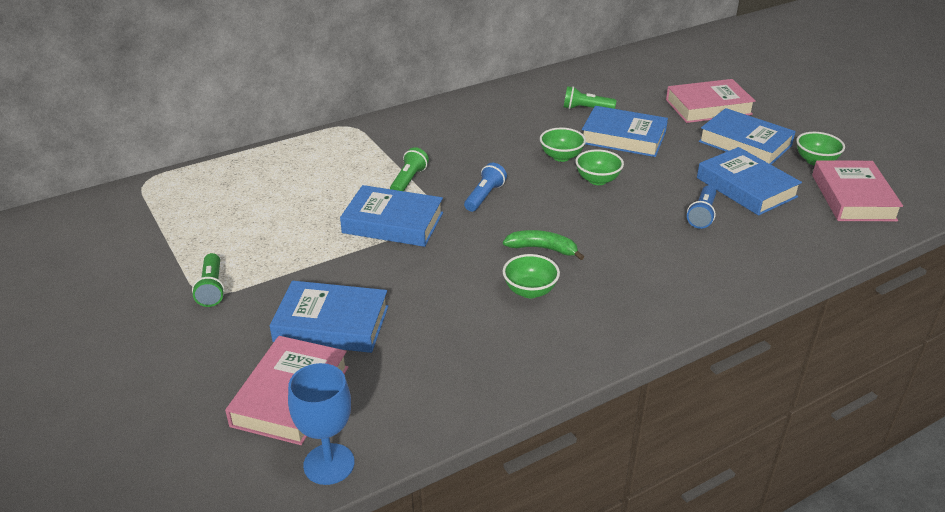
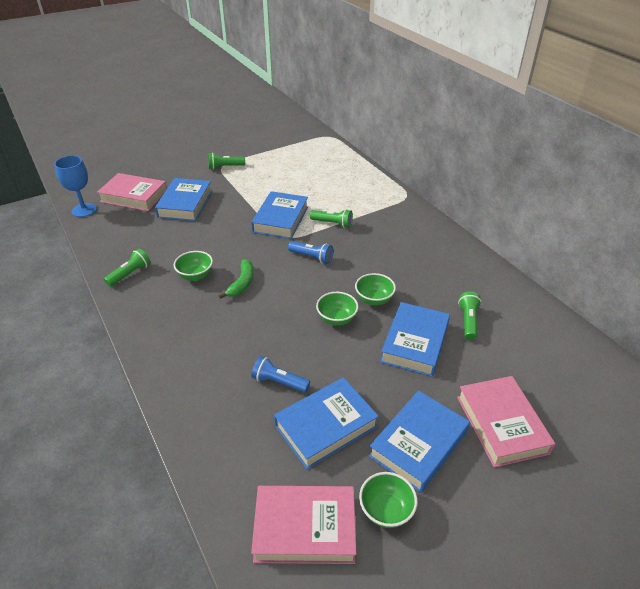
camera: 90 degrees right, 5 degrees up
none -> green flashlight [104,249,151,287]

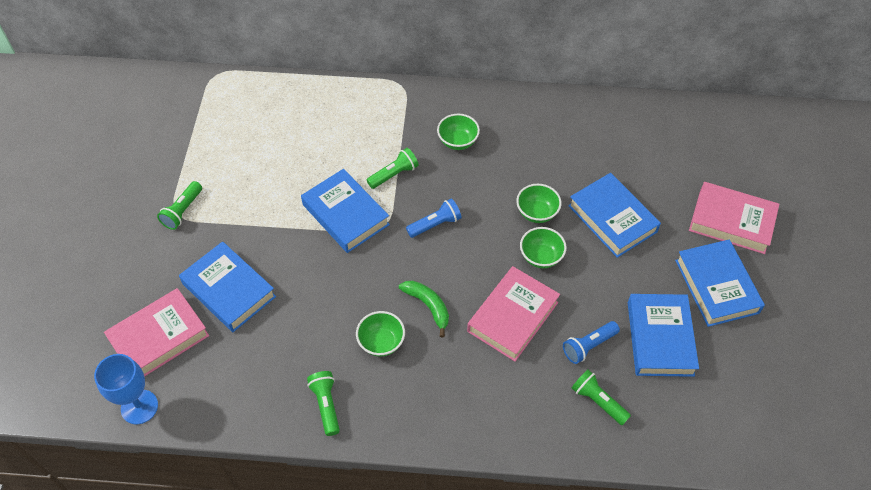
camera: 55 degrees left, 15 degrees up
pink book [251,486,356,564] -> pink book moved to [467,266,560,361]
green bowl [359,472,418,528] -> green bowl moved to [437,113,480,150]
green flashlight [458,291,482,340] -> green flashlight moved to [572,369,631,425]

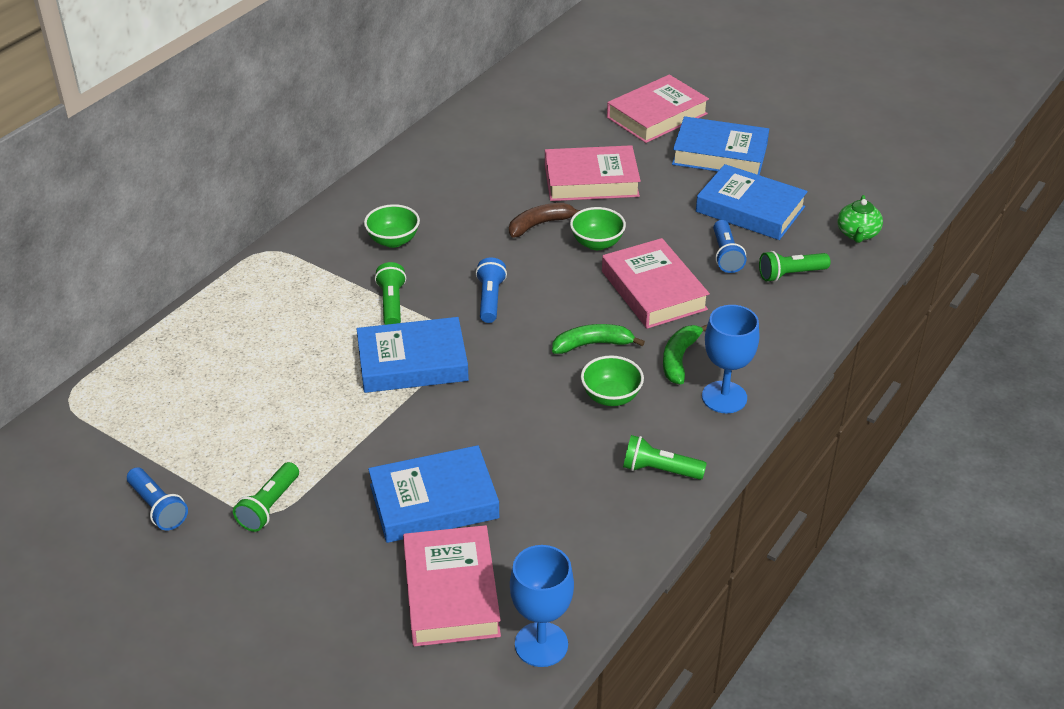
camera: 60 degrees left, 15 degrees down
green flashlight [157,181,202,230] -> green flashlight turned 60 degrees clockwise [233,462,299,532]
green bowl [516,184,561,223] -> brown banana [509,203,580,238]
blue book [568,173,661,258] -> pink book [545,145,641,201]
none -> blue flashlight [127,467,188,530]
none -> green banana [663,325,707,385]
none -> blue goblet [702,305,759,413]
none -> green teapot [837,195,883,243]

